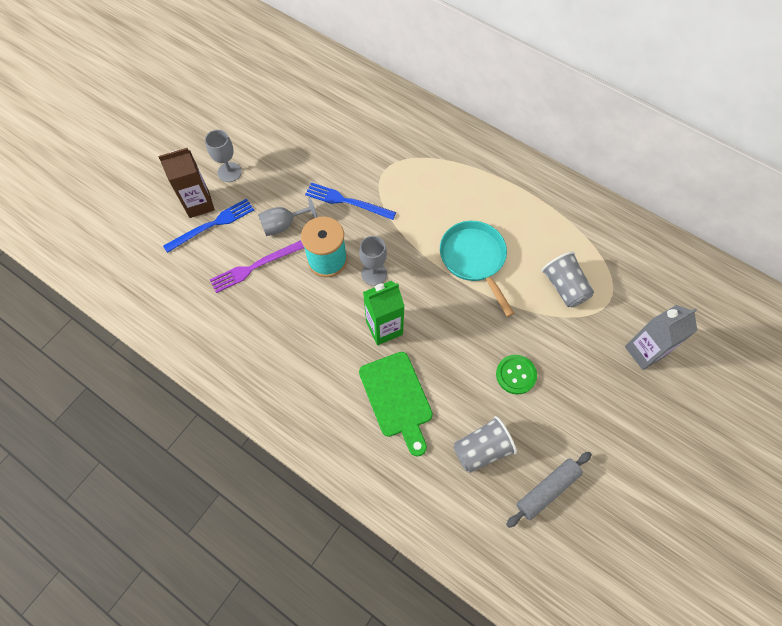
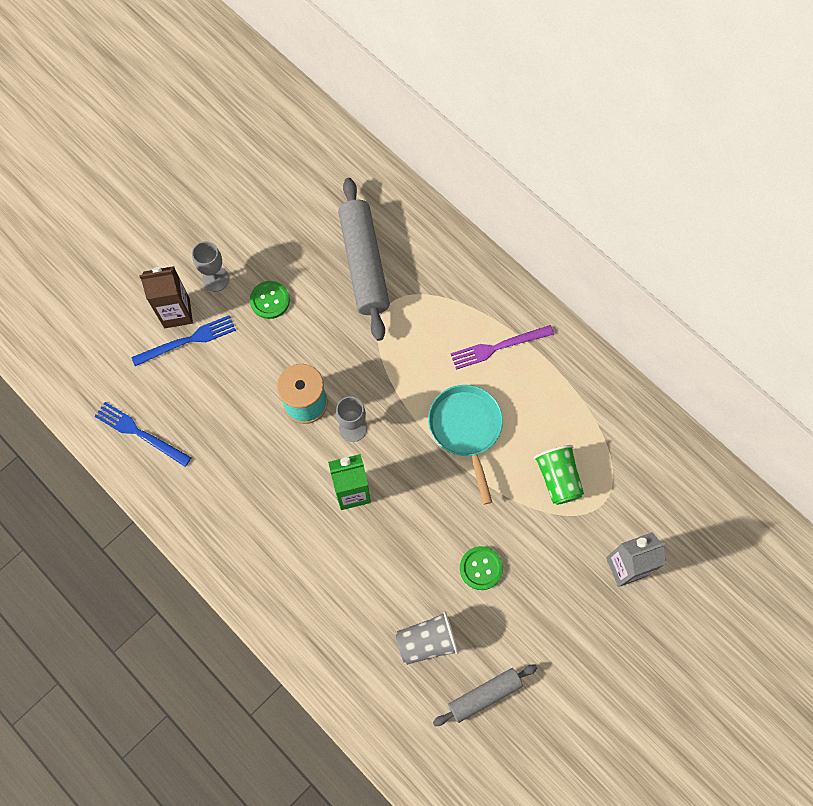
camera: 10 degrees right, 5 degrees up
purple fork [210,241,304,293] -> purple fork moved to [450,325,554,370]
grey goblet [258,196,317,236] -> none
blue fork [305,182,396,220] -> blue fork moved to [94,402,192,467]
green cutting board [359,352,433,457] -> none
grey cup [541,251,594,308] -> green cup [534,445,584,505]
none -> green button [250,281,290,319]
none -> grey rolling pin [338,178,390,341]

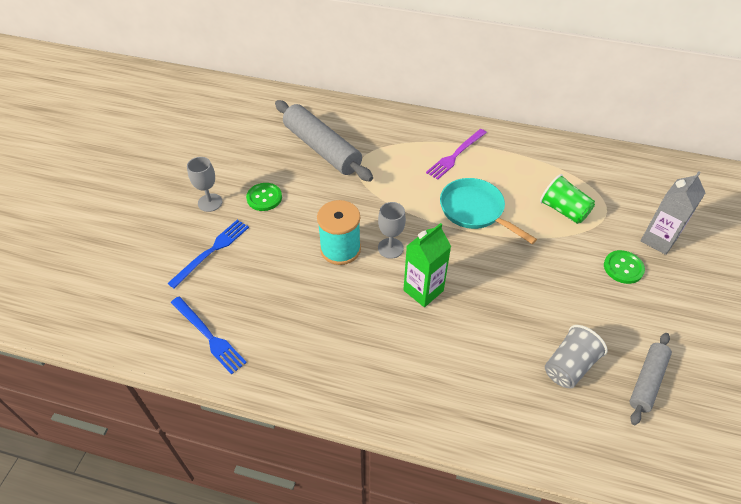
camera: 30 degrees left, 20 degrees down
blue fork [94,402,192,467] -> blue fork turned 135 degrees counterclockwise [171,296,247,375]
brown carton [139,266,193,328] -> none
green button [460,546,503,590] -> green button moved to [604,250,645,284]

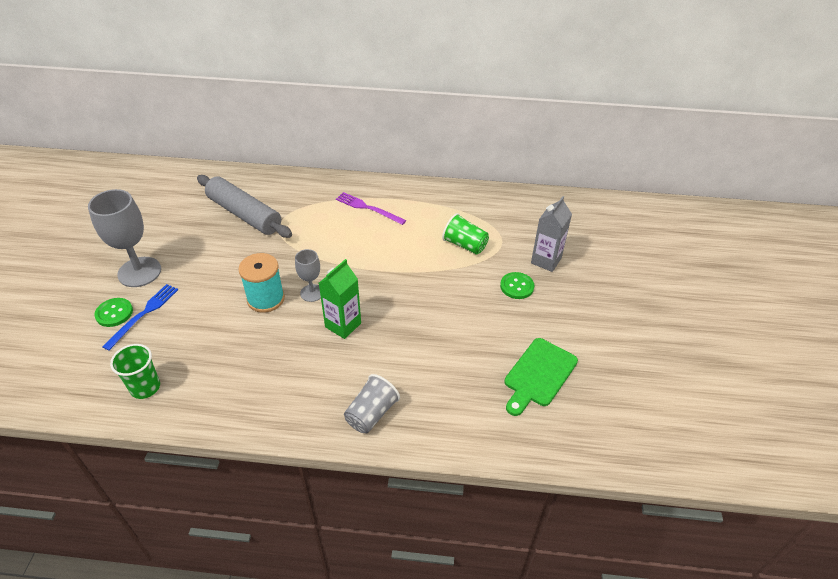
camera: 10 degrees left, 5 degrees down
blue fork [171,296,247,375] -> green cup [110,344,160,399]
grey goblet [187,157,222,212] -> grey goblet [88,189,161,287], size x1.82
green button [246,183,282,211] -> green button moved to [95,298,133,327]
purple fork [426,129,487,180] -> purple fork turned 90 degrees clockwise [336,192,406,225]
turquoise pan [440,178,537,244] -> none
grey cup [545,325,608,388] -> grey cup moved to [344,374,400,433]
grey rolling pin [630,333,672,425] -> green cutting board [505,338,578,416]

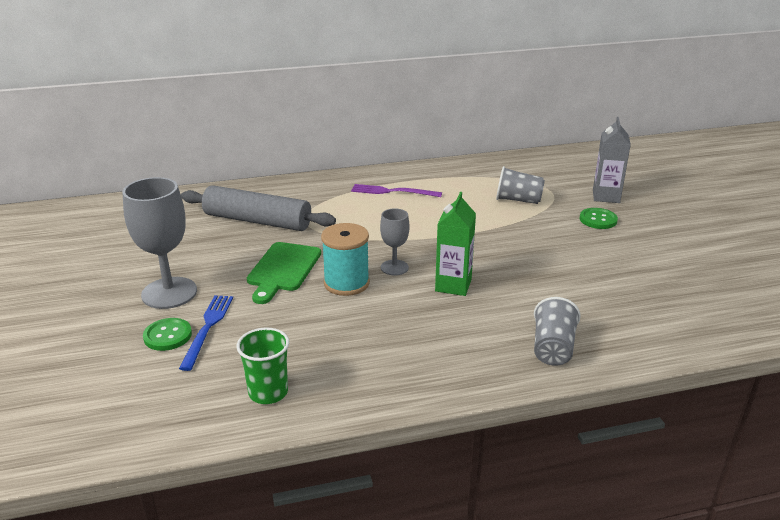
camera: 20 degrees left, 15 degrees down
green cup [442,213,489,255] -> grey cup [496,166,545,204]
green cutting board [505,338,578,416] -> green cutting board moved to [247,242,321,304]

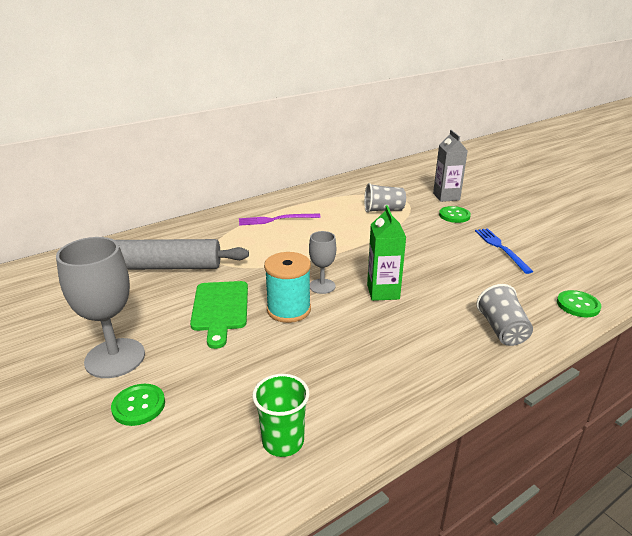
camera: 20 degrees left, 0 degrees up
blue fork [179,295,233,371] -> blue fork moved to [475,228,533,274]
none -> green button [557,290,601,317]

